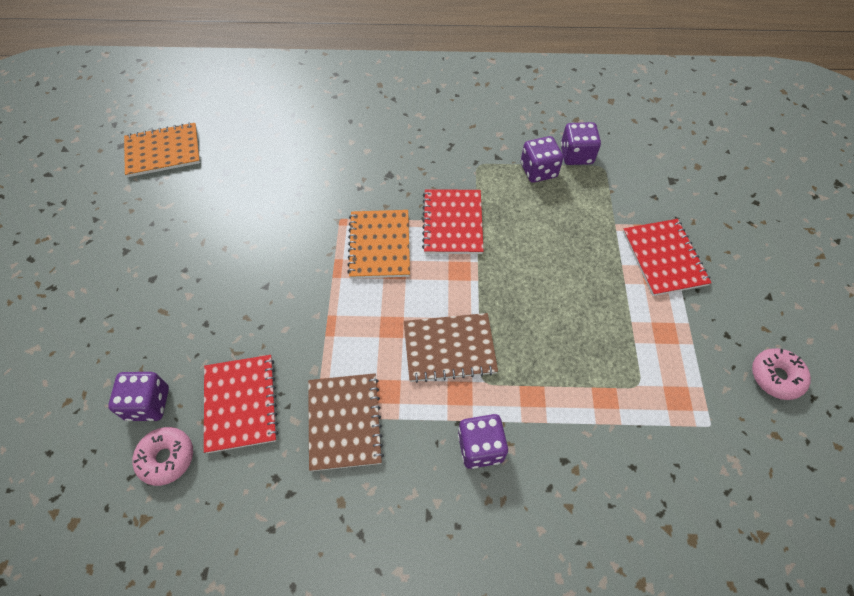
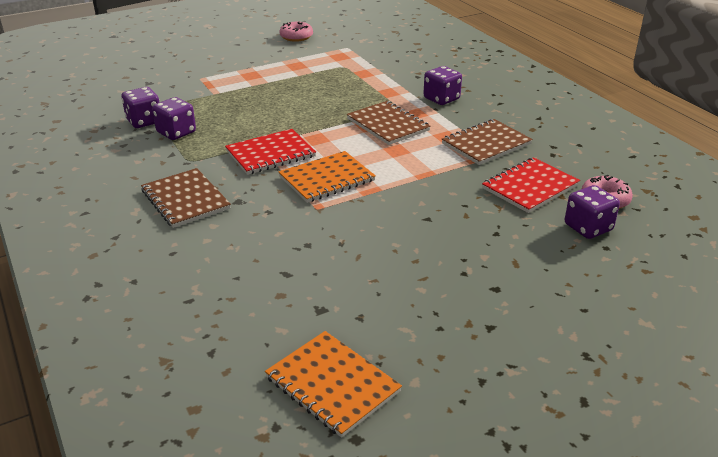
camera: 120 degrees left, 25 degrees down
red notebook [623,219,712,296] -> none
none -> brown notebook [141,168,231,228]

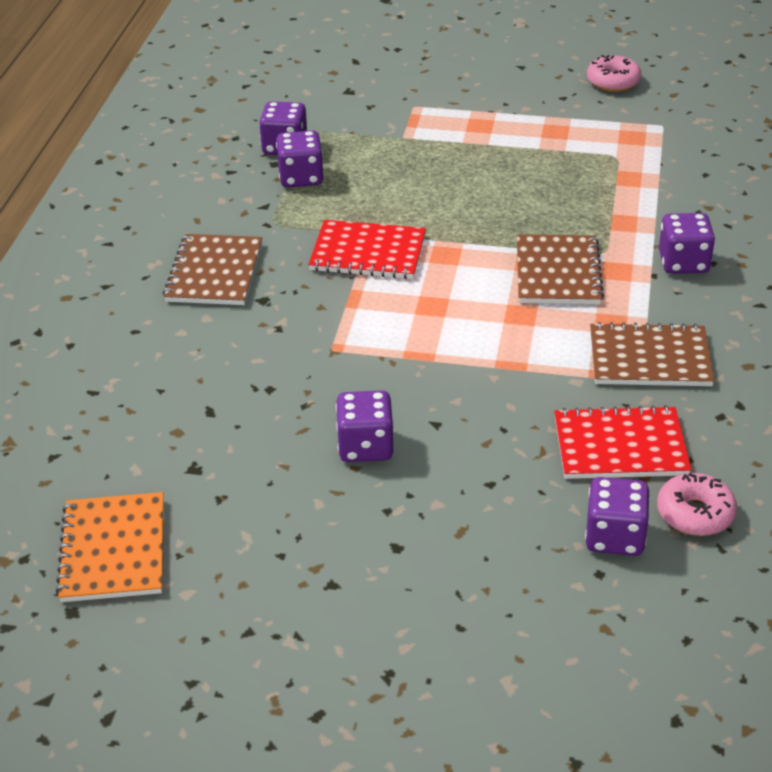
camera: 40 degrees right, 5 degrees up
orange notebook [278,151,376,203] -> none
none -> purple dice [336,390,394,462]

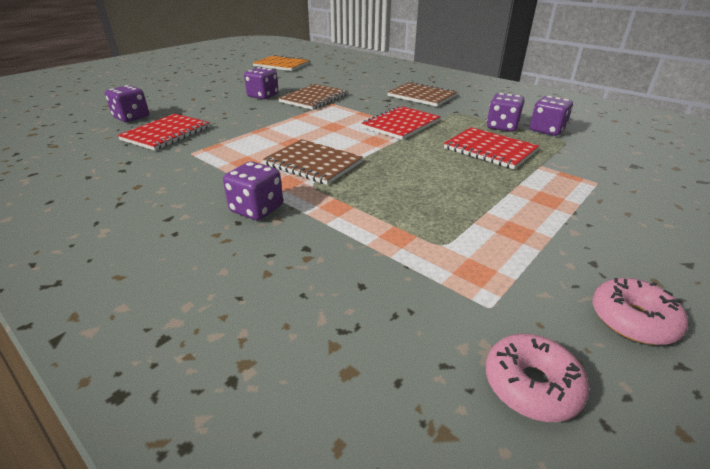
camera: 120 degrees right, 5 degrees down
brown notebook [590,322,714,386] -> brown notebook moved to [278,84,347,110]
pink donut [657,473,737,536] -> pink donut moved to [486,334,589,422]
none -> red notebook [444,127,539,169]

